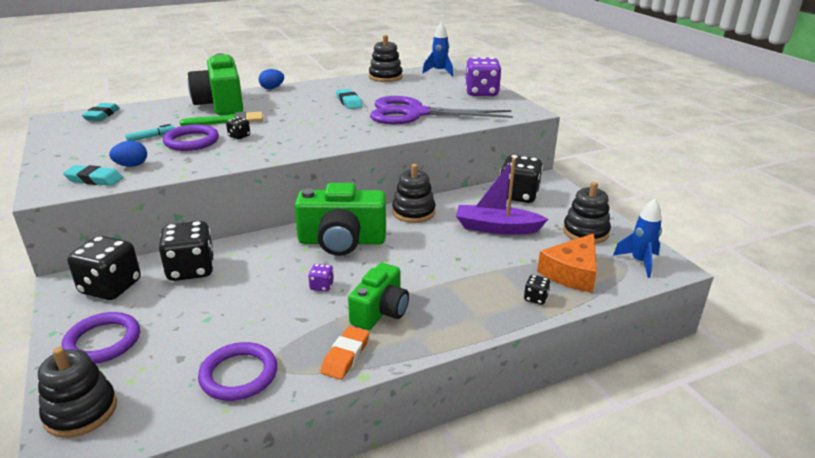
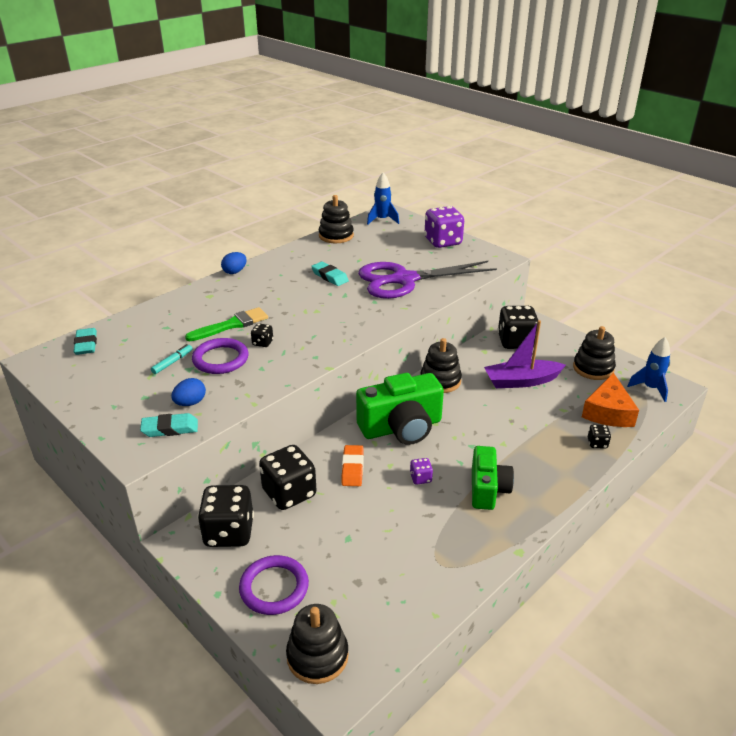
camera: 20 degrees left, 5 degrees up
green camera [188,53,243,115] -> none
purple ring [198,342,277,401] -> none
orange eraser [320,326,369,380] -> orange eraser moved to [341,445,364,486]

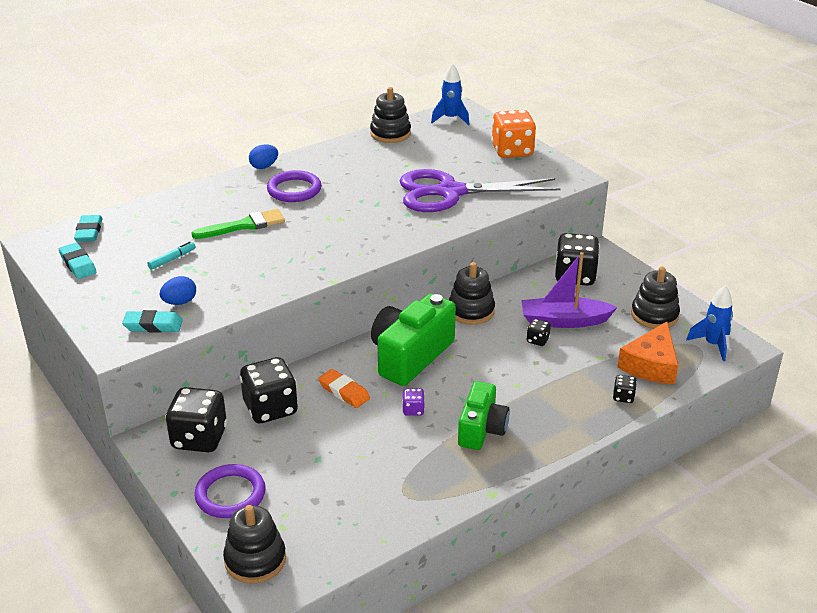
camera: 10 degrees right, 0 degrees up
purple ring [192,338,248,374] -> purple ring moved to [267,170,321,202]
black dice [251,323,273,347] -> black dice moved to [526,319,551,346]
turquoise eraser [311,261,349,286] -> turquoise eraser moved to [59,243,97,279]
orange eraser [341,445,364,486] -> orange eraser turned 60 degrees counterclockwise [318,369,370,408]
green camera [356,373,444,445] -> green camera turned 135 degrees clockwise [371,294,456,386]
purple dice [424,206,464,248] -> orange dice [491,110,536,158]

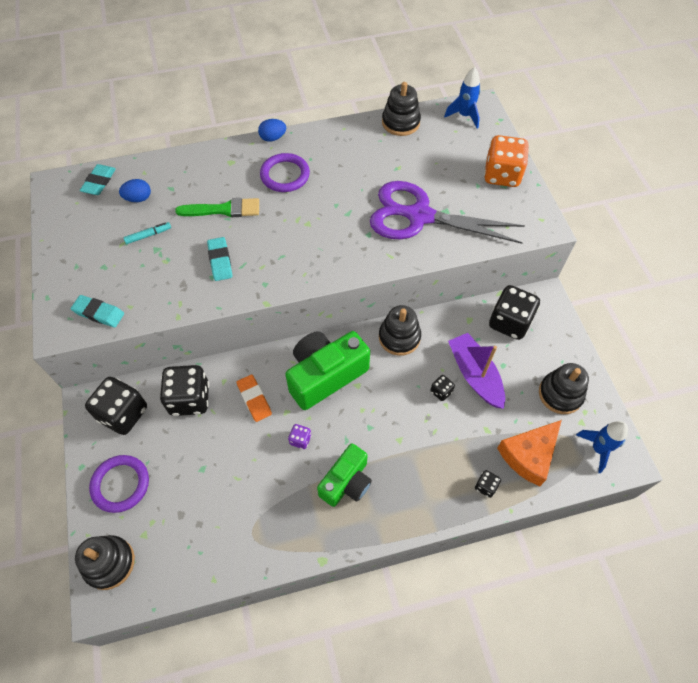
camera: 20 degrees right, 25 degrees up
turquoise eraser [59,243,97,279] -> turquoise eraser moved to [207,237,232,281]
blue egg [160,276,196,305] -> blue egg moved to [119,179,151,202]
purple boat [521,252,618,328] -> purple boat turned 45 degrees clockwise [448,333,505,409]

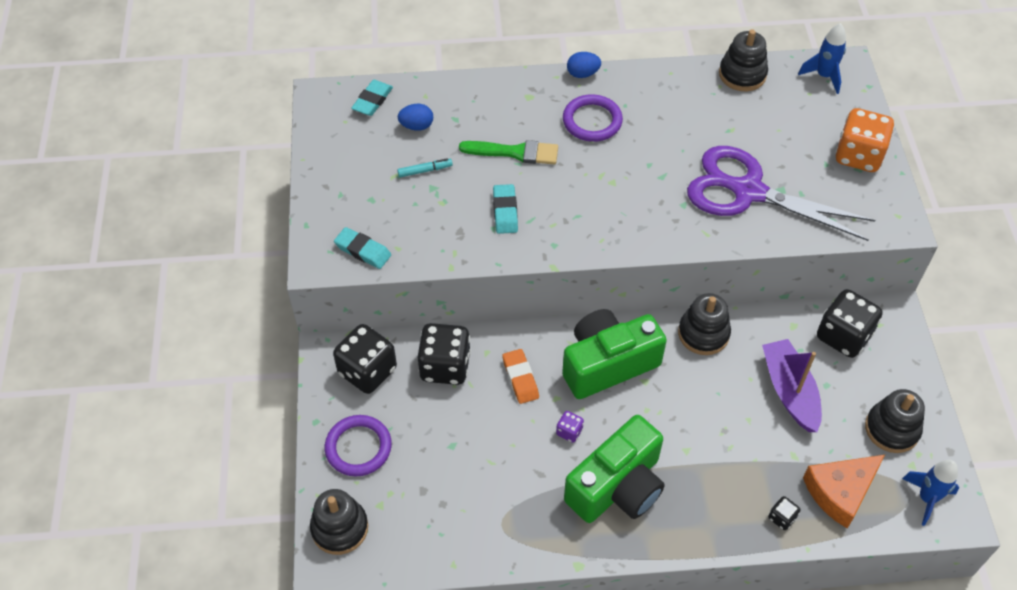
camera: 10 degrees right, 5 degrees down
green camera [317,443,372,507] -> green camera [564,415,665,523], size x1.54
black dice [430,375,455,401] -> none

